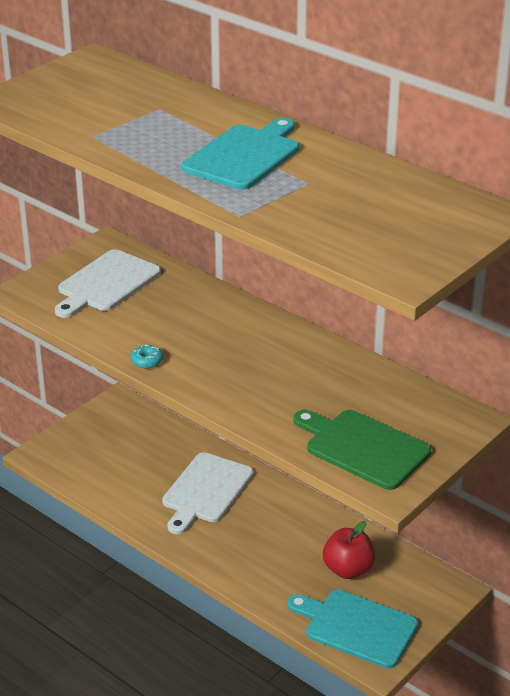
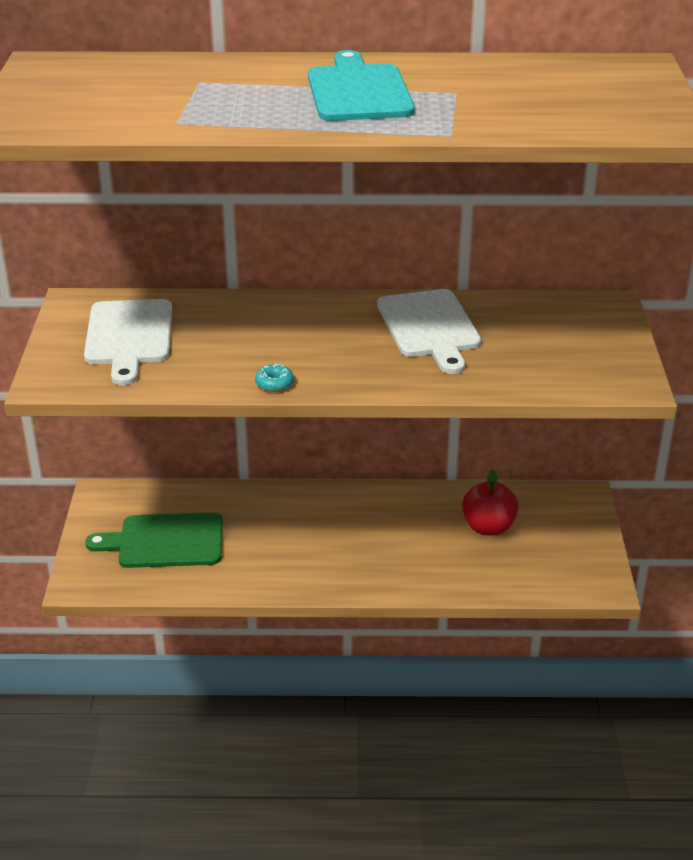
camera: 40 degrees left, 0 degrees up
white cutting board [162,452,253,534] -> white cutting board moved to [377,289,481,374]
turquoise cutting board [287,589,418,669] -> none
green cutting board [293,410,431,490] -> green cutting board moved to [85,513,223,568]

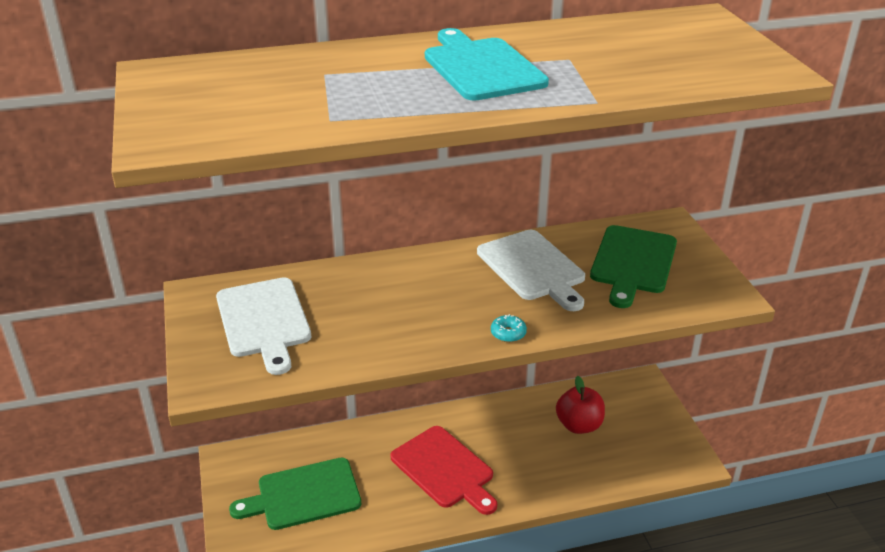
camera: 15 degrees left, 0 degrees up
turquoise donut [255,364,294,392] -> turquoise donut moved to [491,314,527,342]
none -> red cutting board [390,426,497,515]
none -> green cutting board [590,225,677,308]

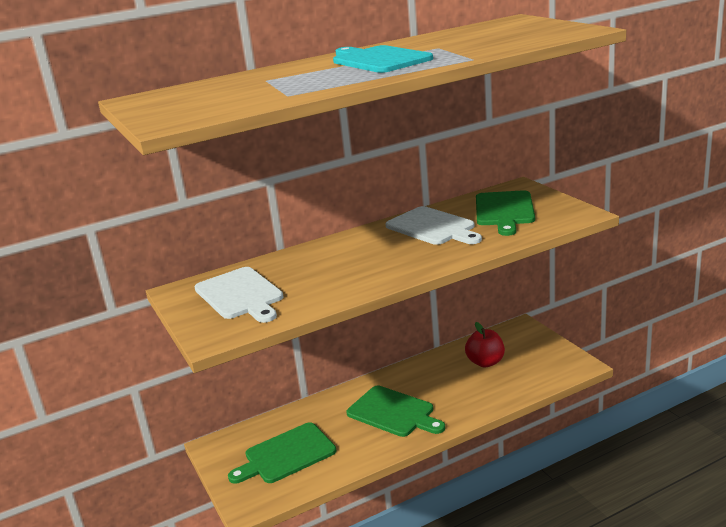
camera: 10 degrees left, 10 degrees down
red cutting board [390,426,497,515] -> green cutting board [347,385,445,437]
turquoise donut [491,314,527,342] -> none

